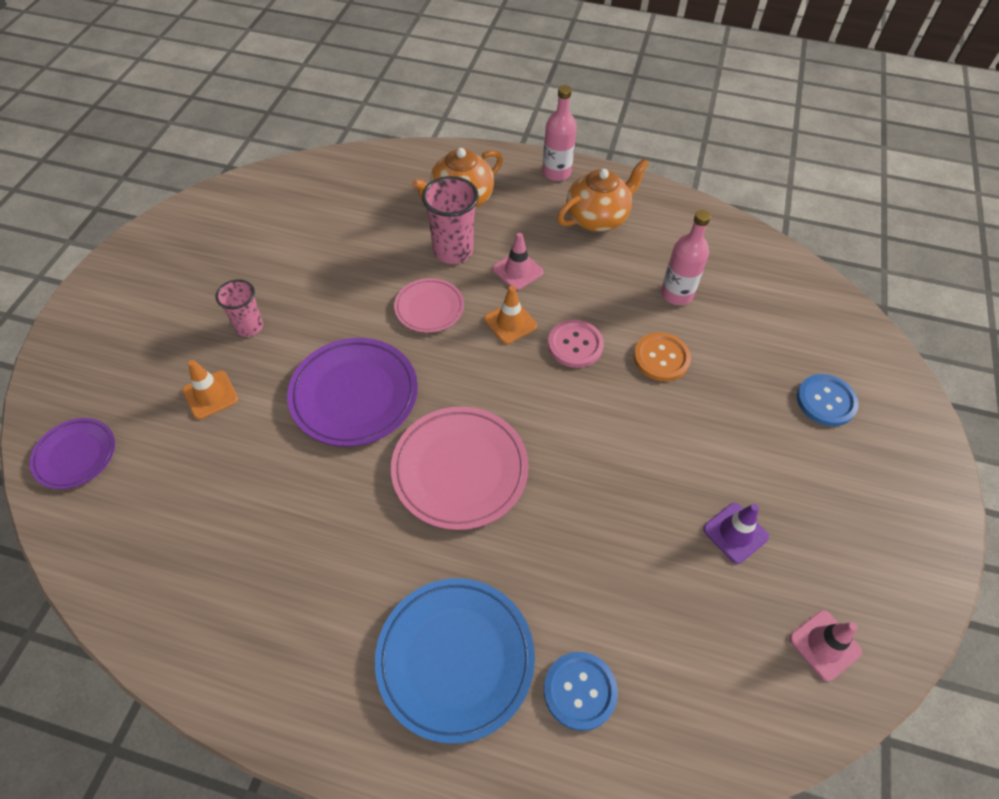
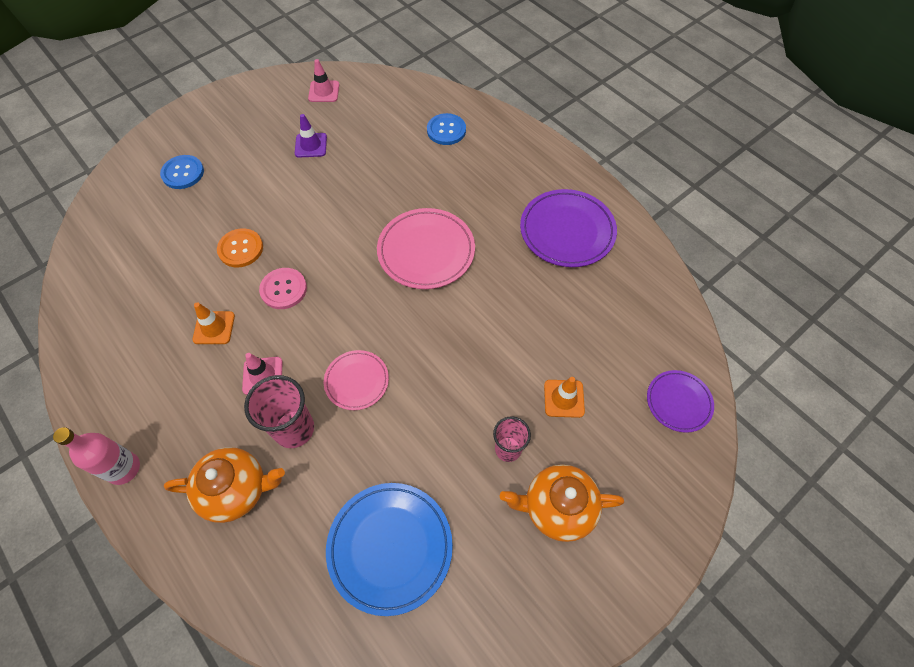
camera: 145 degrees left, 5 degrees up
purple plate [287,338,418,446] -> purple plate moved to [520,189,617,267]
blue plate [375,578,535,744] -> blue plate moved to [326,483,453,616]
orange traffic cone [484,286,537,344] -> orange traffic cone moved to [192,302,235,344]
orange teapot [557,159,649,232] -> orange teapot moved to [500,464,624,542]
pink bottle [661,210,711,305] -> none

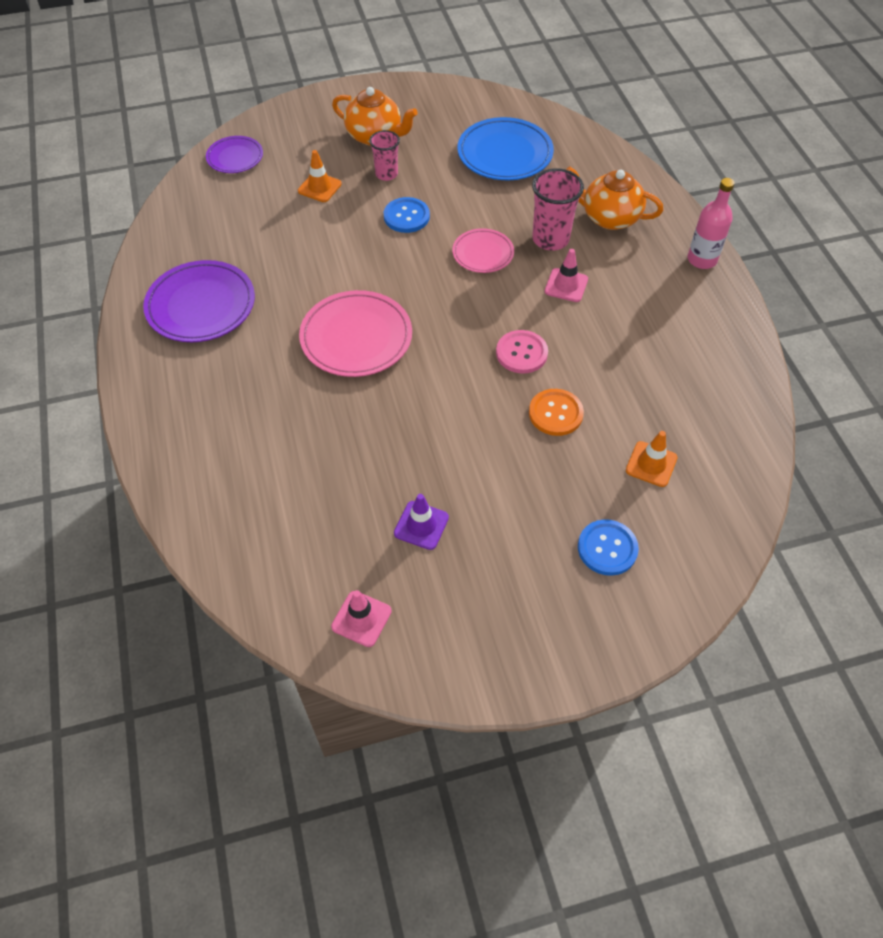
camera: 155 degrees left, 5 degrees down
orange traffic cone [192,302,235,344] -> orange traffic cone moved to [626,431,677,487]
blue button [427,113,466,145] -> blue button moved to [384,197,430,233]

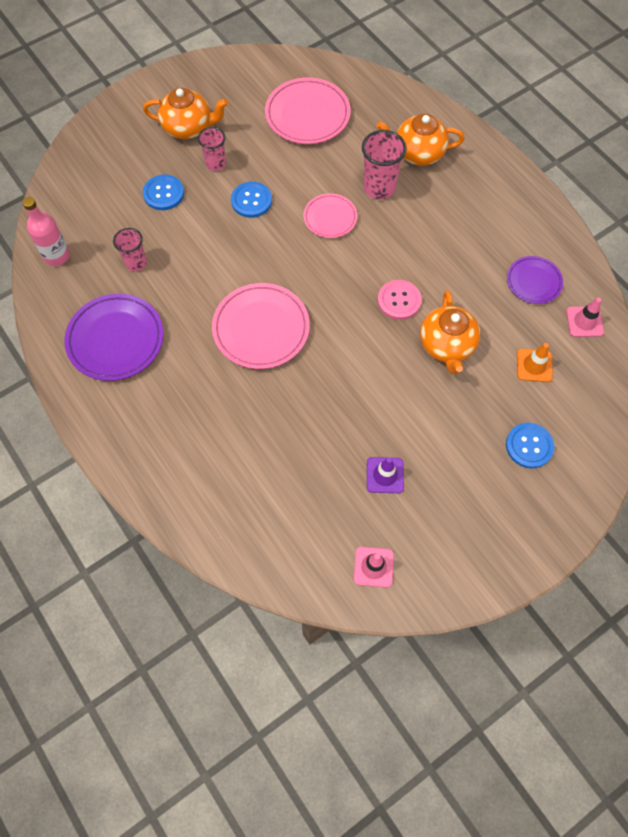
camera: 20 degrees left, 10 degrees up
purple plate [206,136,263,173] -> purple plate moved to [507,256,563,304]
orange traffic cone [298,150,342,202] -> blue button [143,175,184,210]
blue plate [457,117,554,180] -> pink plate [265,78,351,144]
orange button [529,389,584,436] -> orange teapot [420,290,480,374]
pink traffic cone [545,249,588,302] -> pink traffic cone moved to [566,298,604,337]
pink bottle [688,178,735,269] -> pink bottle moved to [23,197,70,266]
none -> pink cup [113,228,147,271]

